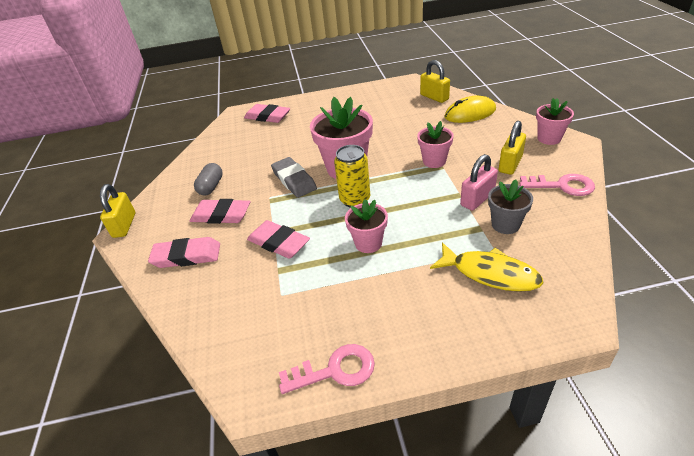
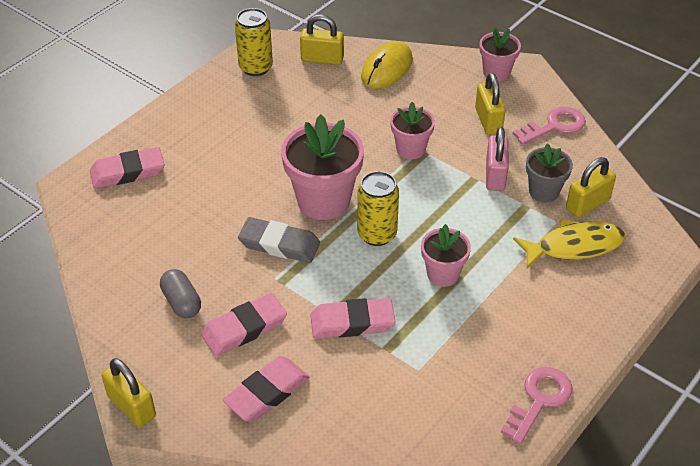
camera: 45 degrees left, 5 degrees up
none -> yellow can [235,8,273,76]
none -> yellow padlock [566,157,616,218]

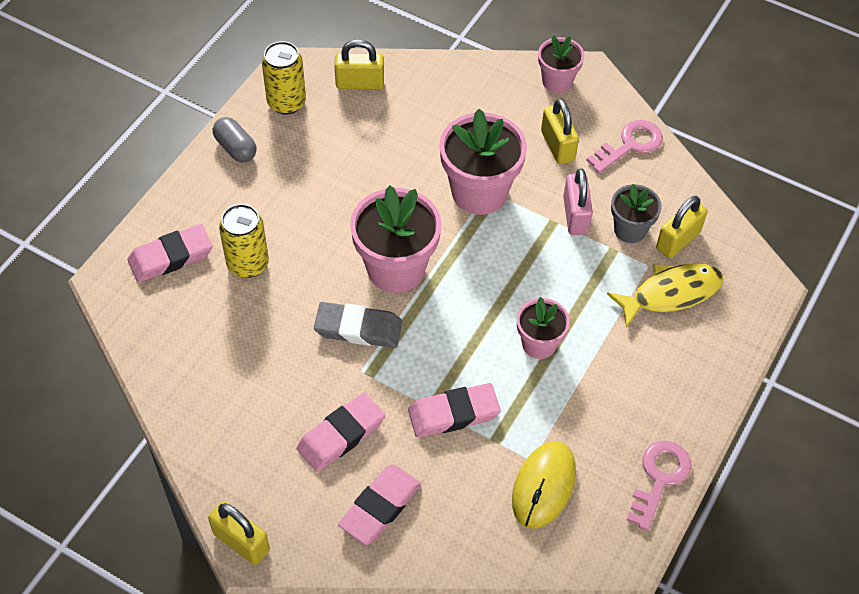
camera: 10 degrees left, 10 degrees up
grey capsule [160,269,201,318] -> grey capsule moved to [213,117,257,163]
yellow can [357,171,399,246] -> yellow can moved to [219,204,269,278]
yellow mouse [361,42,413,89] -> yellow mouse moved to [512,441,576,529]
pink flower pot [390,102,435,159] -> pink flower pot [439,109,527,215], size x1.74

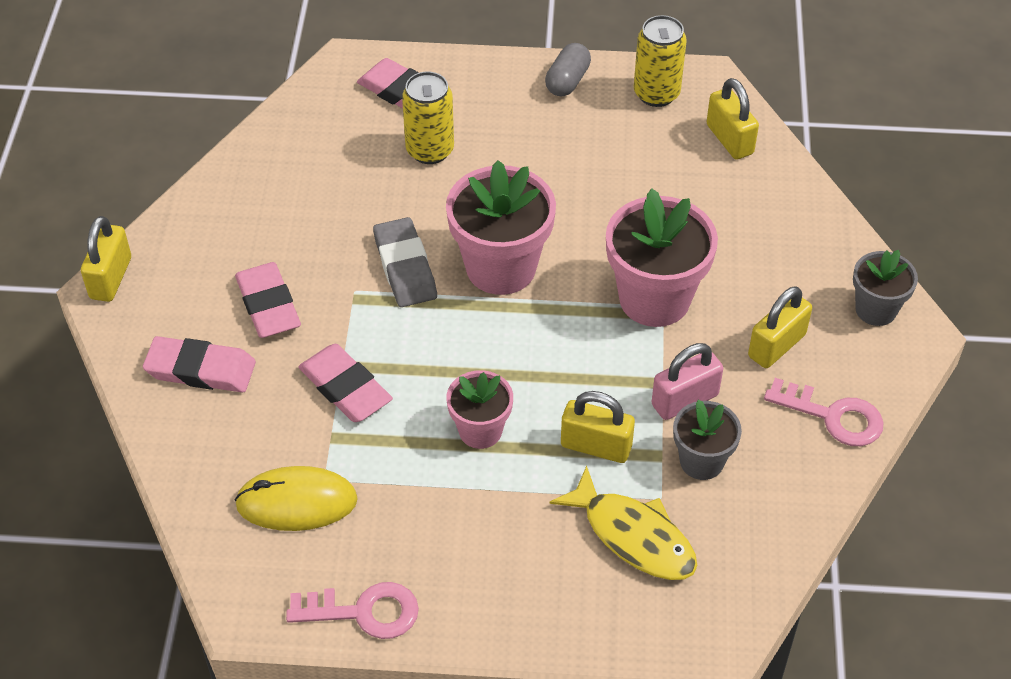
camera: 65 degrees right, 5 degrees down
pink eraser [296,393,385,472] -> pink eraser turned 45 degrees clockwise [235,262,301,338]
pink flower pot [538,35,584,93] -> grey flower pot [853,250,918,326]
yellow padlock [656,196,707,258] -> yellow padlock moved to [561,391,635,463]

